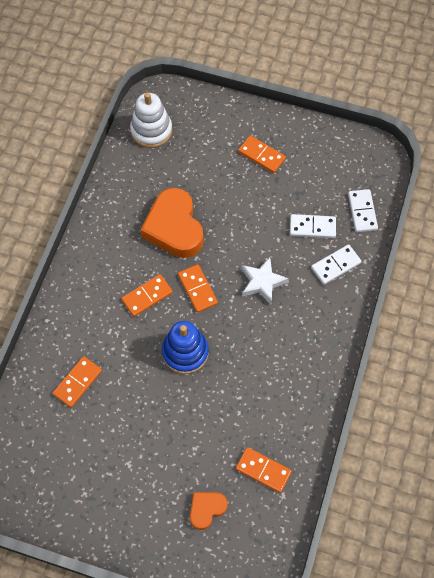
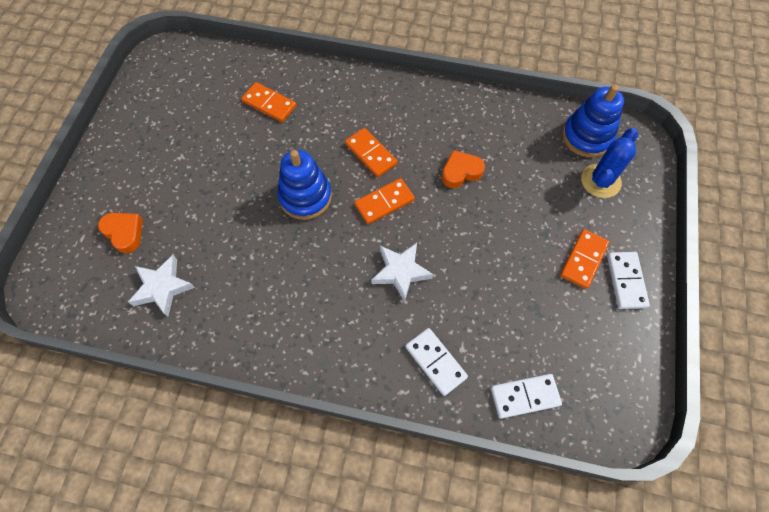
camera: 85 degrees right, 0 degrees up
white stacking toy [130,93,172,148] -> blue stacking toy [562,84,624,157]
orange heart [140,188,203,258] -> orange heart [442,150,485,188], size x0.52
orange domino [236,447,292,493] -> white star [128,255,195,317]
white domino [290,214,336,238] -> white domino moved to [607,252,650,309]
none -> blue cactus [581,128,638,198]

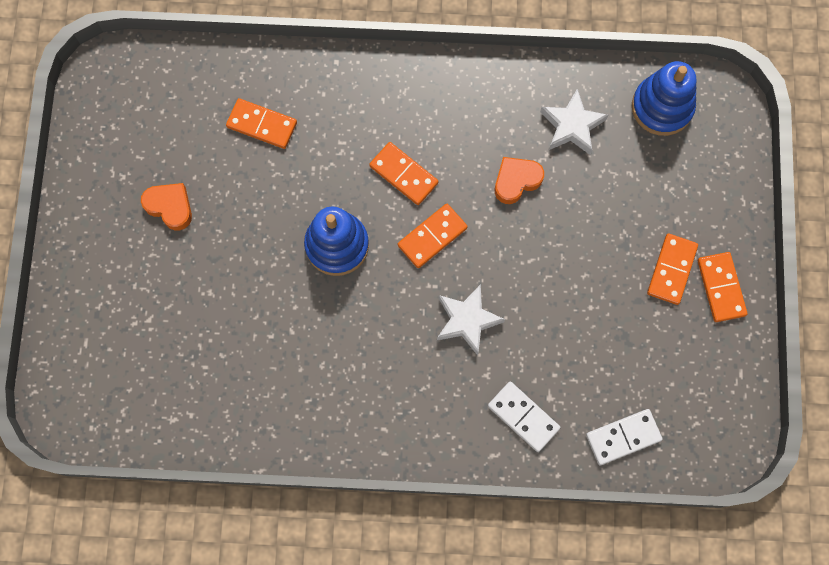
camera: 10 degrees left, 10 degrees up
orange heart [98,213,143,253] -> orange heart moved to [141,183,192,231]
white star [128,255,195,317] -> white star moved to [540,89,608,155]
blue cactus [581,128,638,198] -> none
white domino [607,252,650,309] -> orange domino [698,252,748,322]

